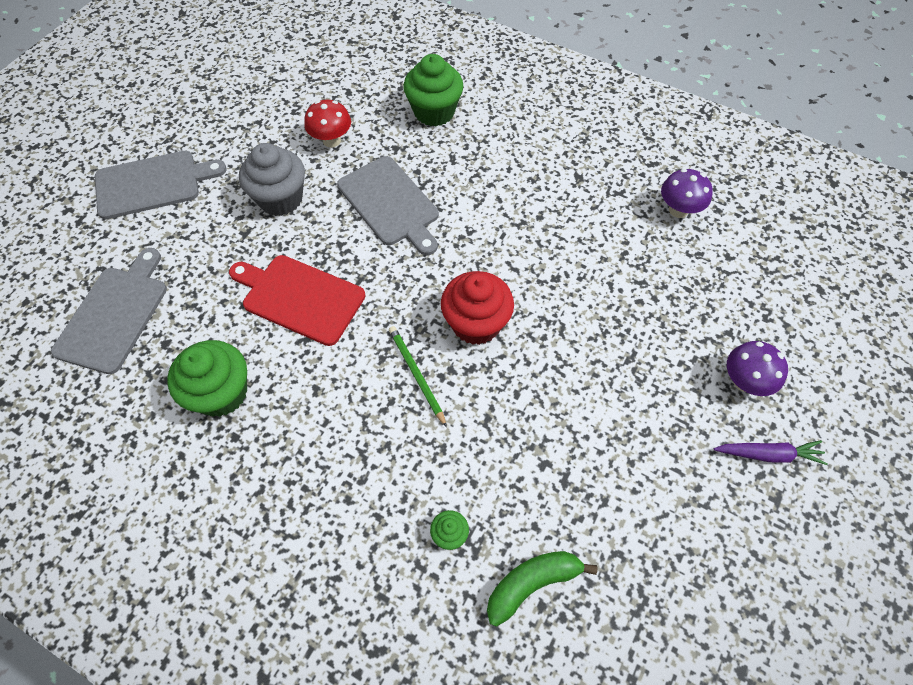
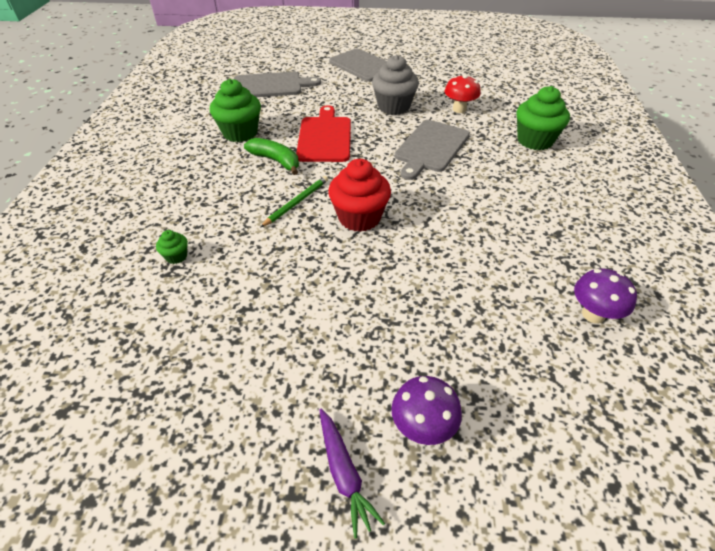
camera: 65 degrees right, 15 degrees down
green banana [487,551,597,627] -> green banana moved to [244,138,299,175]

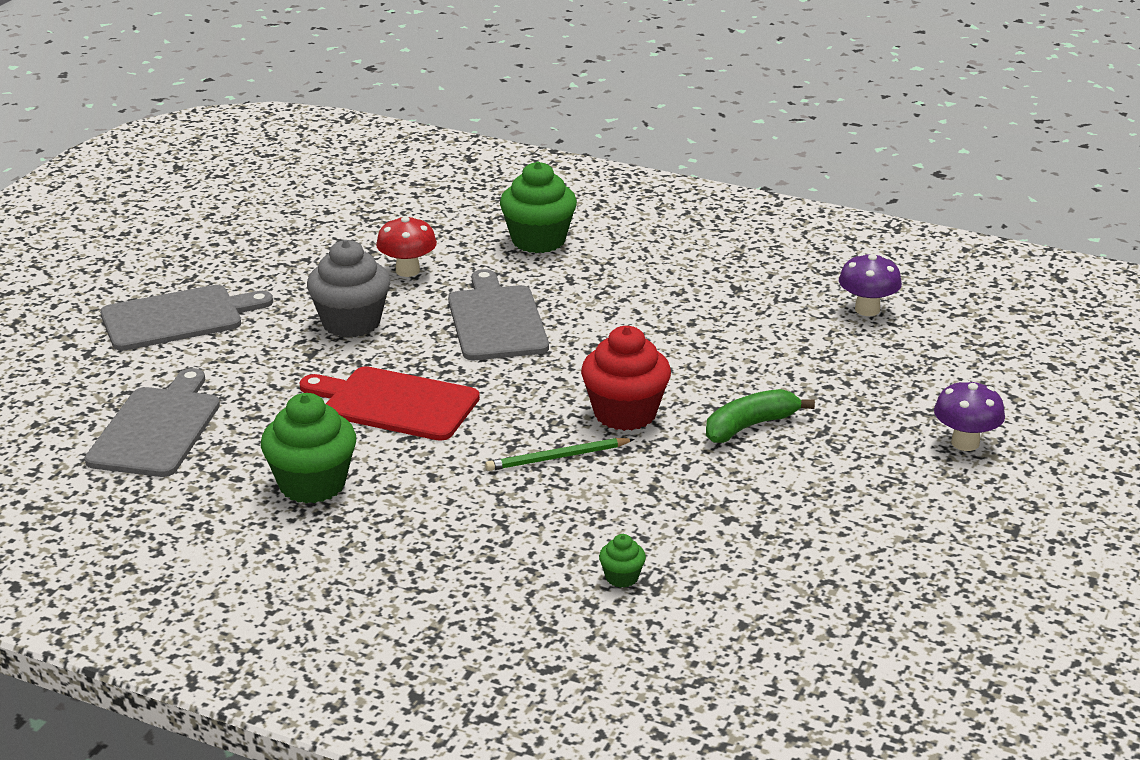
camera: 70 degrees left, 15 degrees down
green banana [244,138,299,175] -> green banana moved to [706,389,815,443]
green pencil [260,176,328,228] -> green pencil turned 75 degrees counterclockwise [485,438,635,471]
purple carrot [319,409,385,539] -> none
grey cutting board [395,120,470,180] -> grey cutting board turned 150 degrees counterclockwise [448,269,549,360]

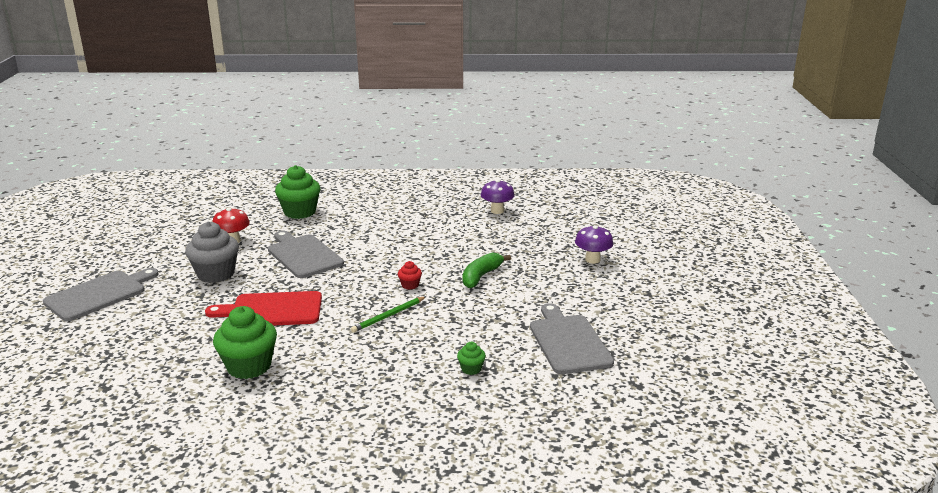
camera: 25 degrees left, 5 degrees down
grey cutting board [85,368,220,477] -> grey cutting board moved to [530,303,614,374]
red cupcake [581,326,671,431] -> red cupcake [398,261,422,290], size x0.46

